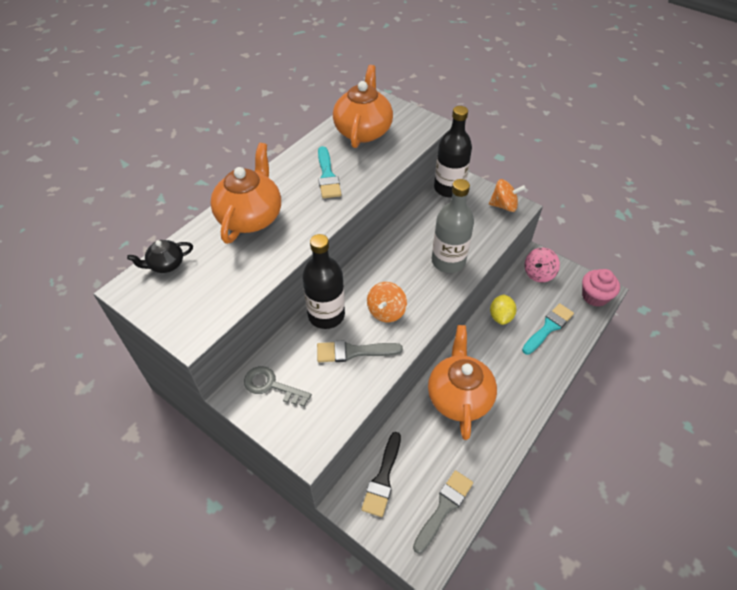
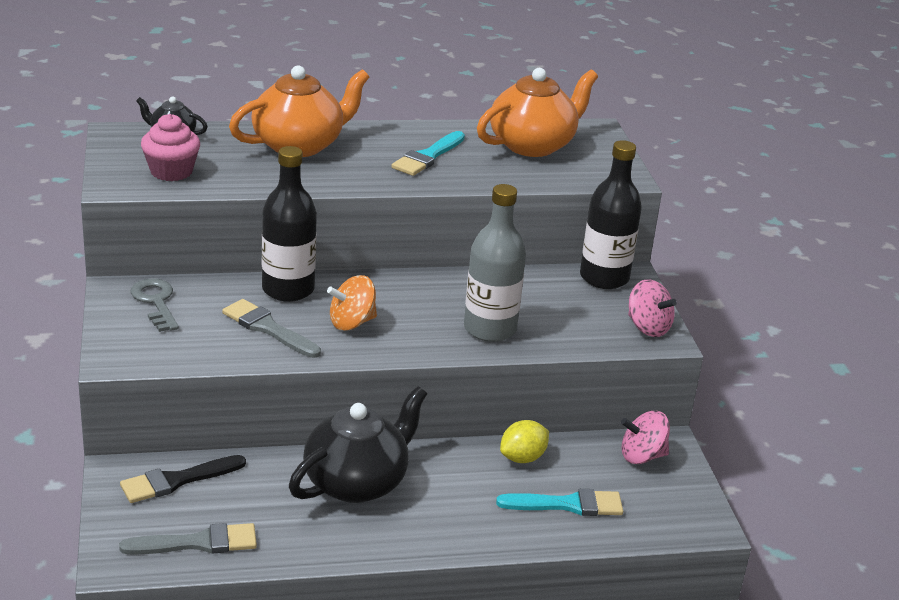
camera: 40 degrees right, 20 degrees down
orange teapot [428,325,497,440] -> black teapot [289,386,427,503]
orange spinning top [489,179,526,212] -> pink spinning top [628,279,677,337]
pink cupcake [582,269,620,307] -> pink cupcake moved to [141,114,200,181]

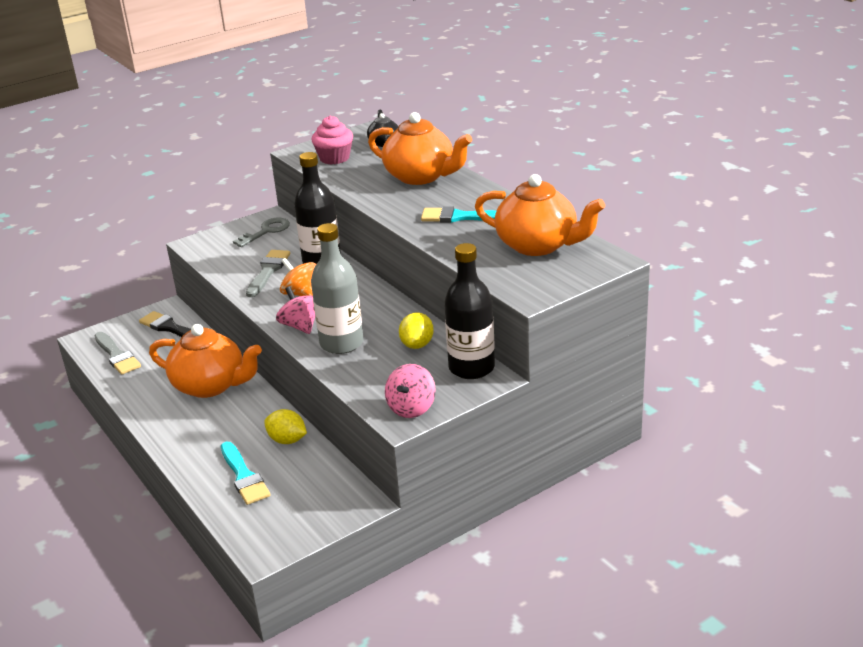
camera: 70 degrees right, 0 degrees up
black teapot [289,386,427,503] -> orange teapot [149,324,262,398]
pink spinning top [621,411,670,464] -> pink spinning top moved to [276,286,315,334]
none -> yellow lemon [399,312,434,349]

